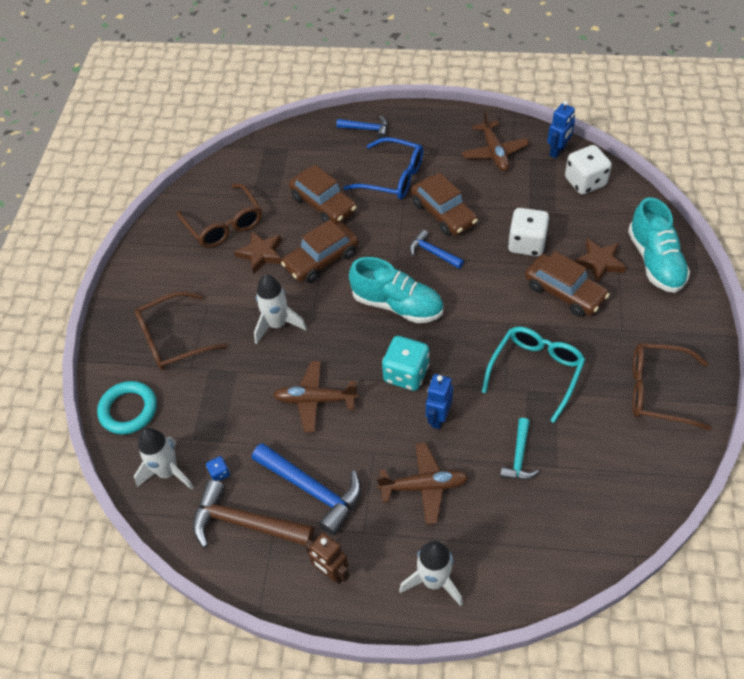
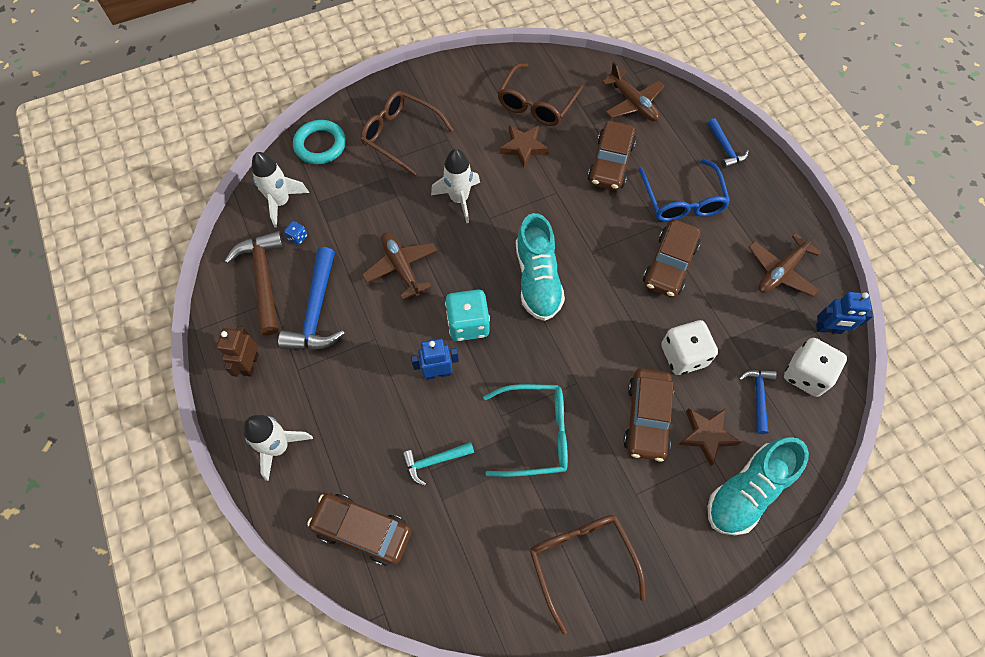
camera: 55 degrees right, 10 degrees up
brown car [281,219,359,283] -> brown car moved to [307,493,412,566]
brown plane [377,443,469,524] -> brown plane moved to [602,62,665,121]
blue hammer [409,230,464,269] -> blue hammer moved to [738,369,777,434]

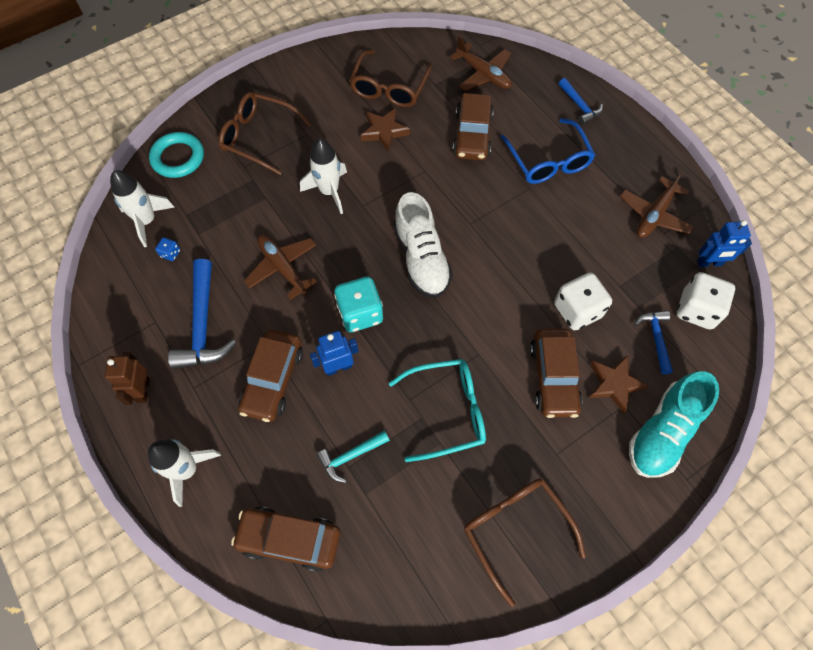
camera: 10 degrees left, 0 degrees up
brown hammer [225,231,285,335] -> none
turquoise shoe [516,213,565,321] -> white shoe [394,192,453,298]
brown car [643,219,701,297] -> brown car moved to [238,330,303,422]

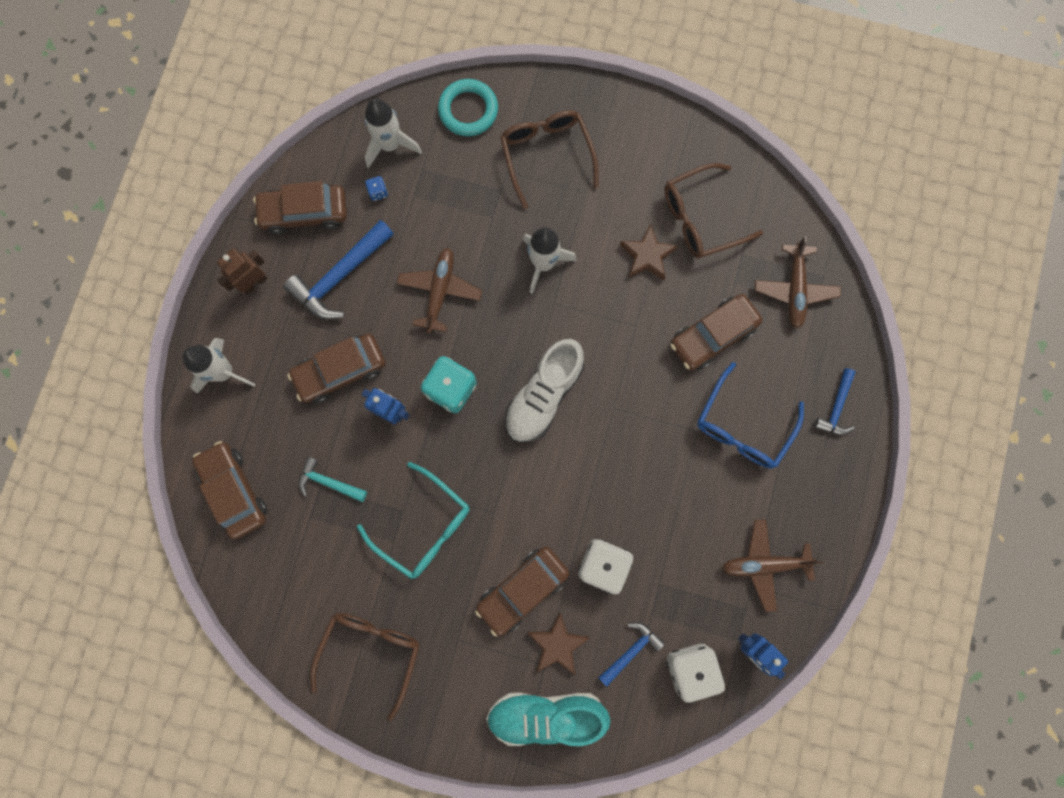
camera: 50 degrees right, 15 degrees up
none -> brown car [253,181,347,235]

